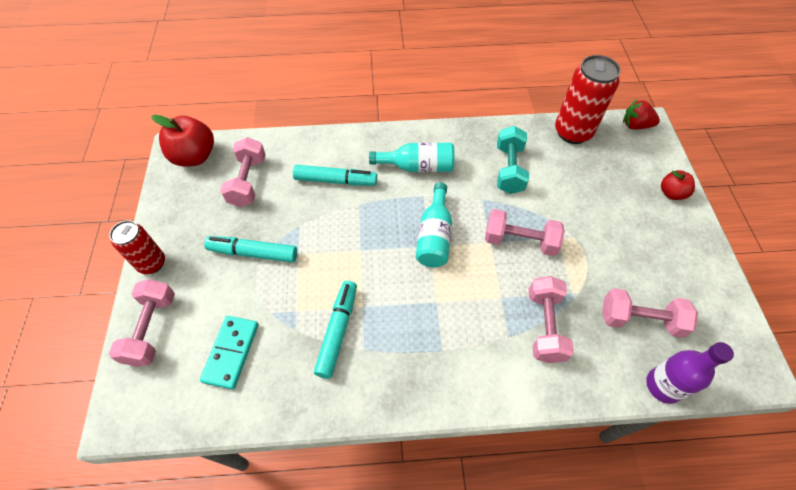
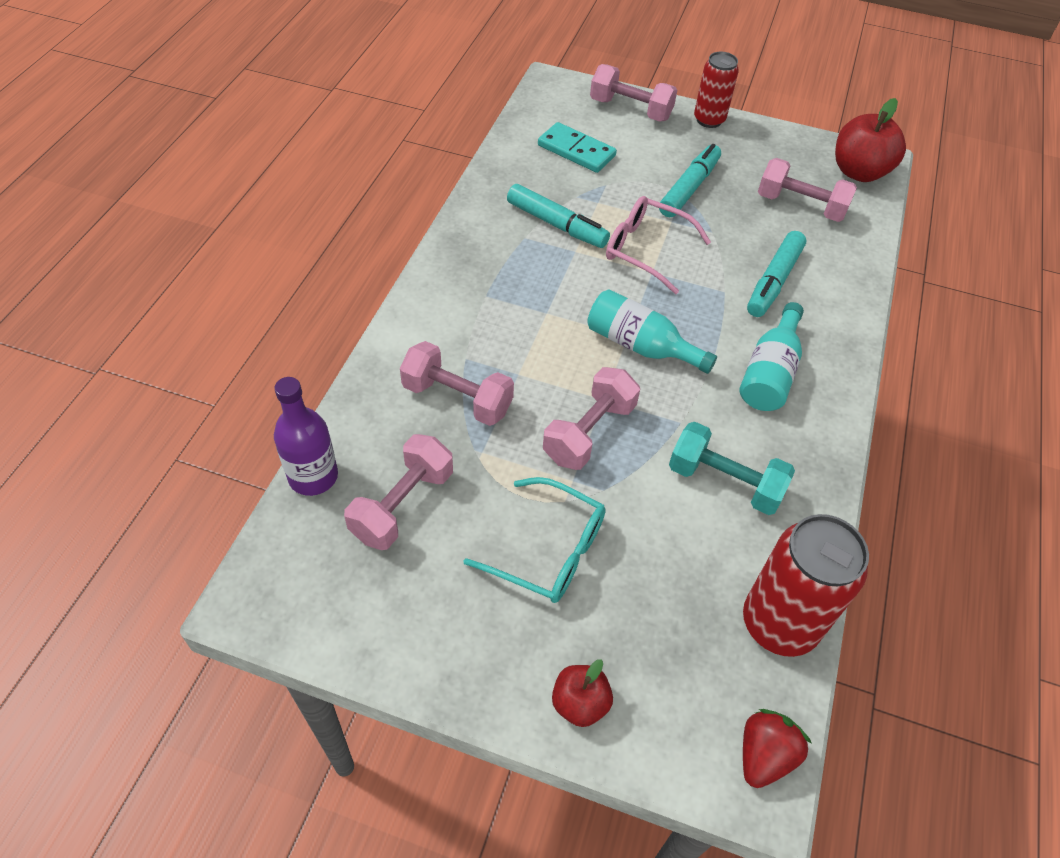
camera: 110 degrees right, 5 degrees down
none -> turquoise glasses [464,477,606,603]
none -> pink glasses [606,196,711,294]

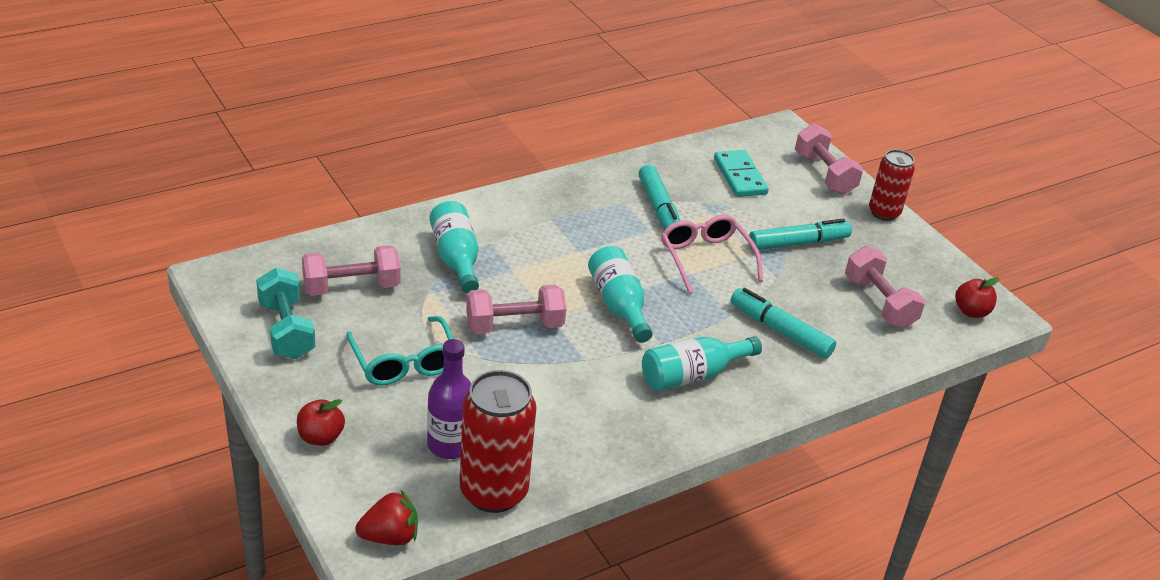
camera: 40 degrees right, 15 degrees down
purple bottle [274,377,338,496] -> purple bottle moved to [427,339,471,459]
pink dumbbell [400,341,514,426] -> turquoise bottle [429,201,479,293]
turquoise dumbbell [669,422,795,515] -> turquoise dumbbell moved to [256,268,315,359]
turquoise marker [747,231,807,317] -> turquoise marker turned 60 degrees clockwise [731,288,836,359]
red apple [835,98,906,182] -> red apple [955,277,1000,318], size x0.57

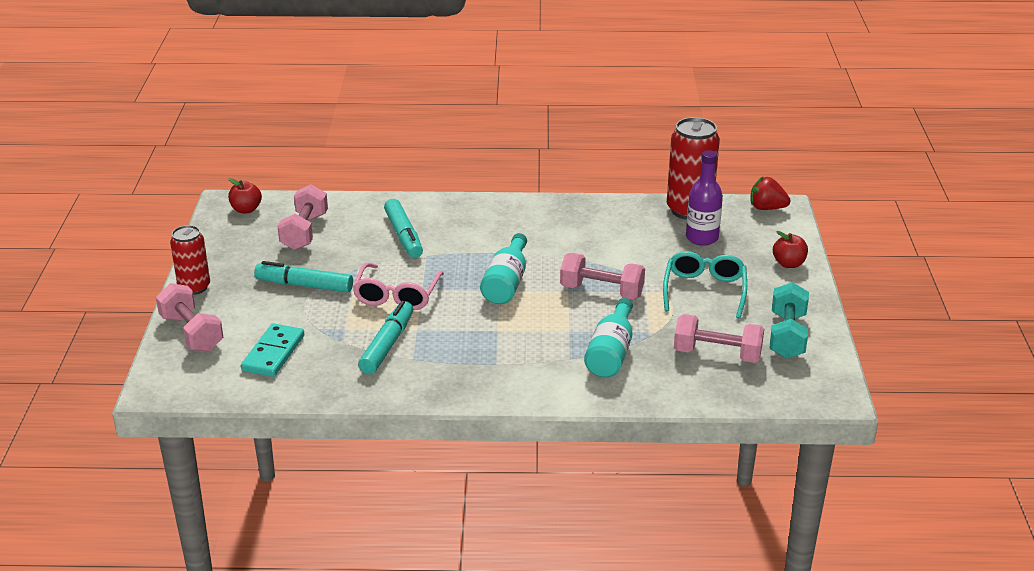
camera: 145 degrees left, 5 degrees down
turquoise bottle [642,336,762,391] -> none
pink dumbbell [795,124,863,195] -> pink dumbbell turned 45 degrees counterclockwise [156,283,223,352]

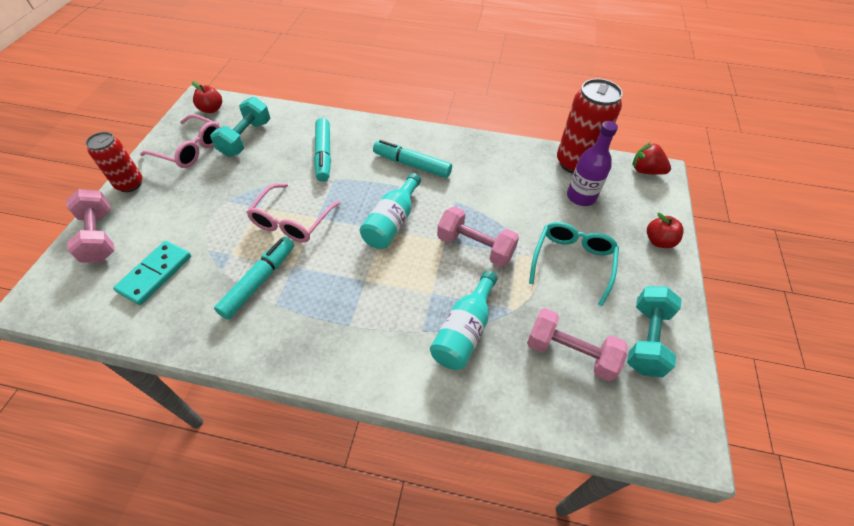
camera: 10 degrees right, 20 degrees up
turquoise marker [254,261,353,292] -> turquoise marker moved to [373,140,452,178]
pink dumbbell [277,184,328,250] -> turquoise dumbbell [210,97,270,157]
none -> pink glasses [140,114,220,168]

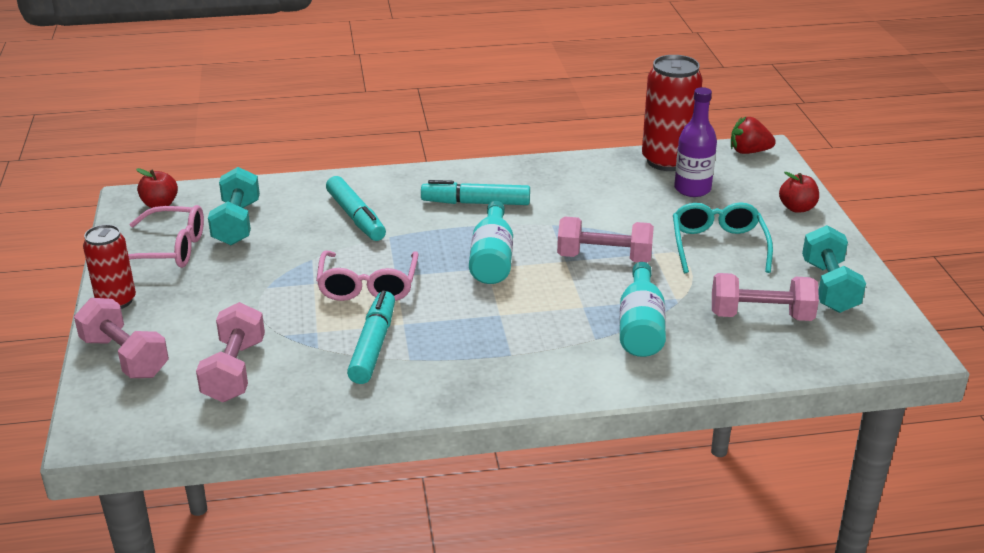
camera: 20 degrees left, 20 degrees down
turquoise domino [113,241,191,305] -> pink dumbbell [196,302,265,402]

